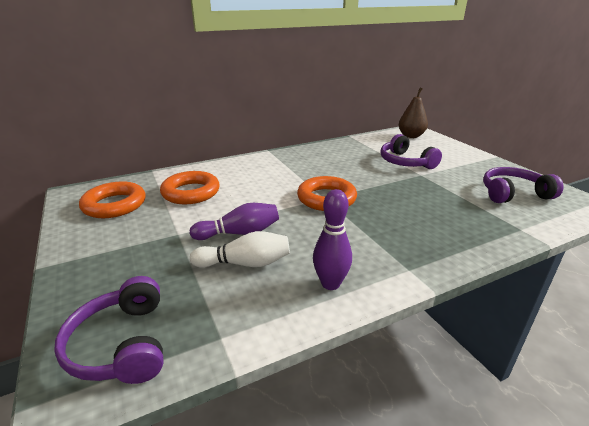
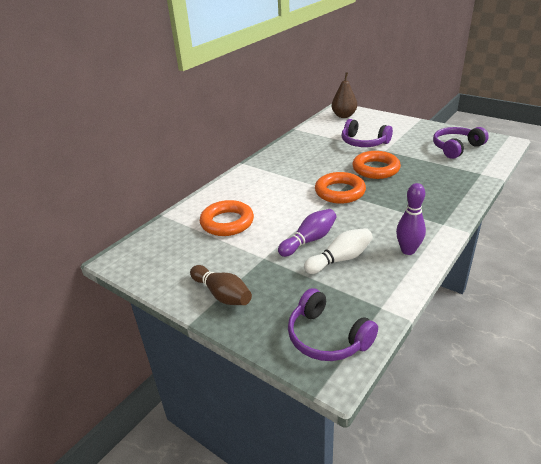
camera: 25 degrees left, 5 degrees up
orange ring [79,181,146,218] -> orange ring moved to [352,151,401,179]
none -> brown bowling pin [190,265,252,305]

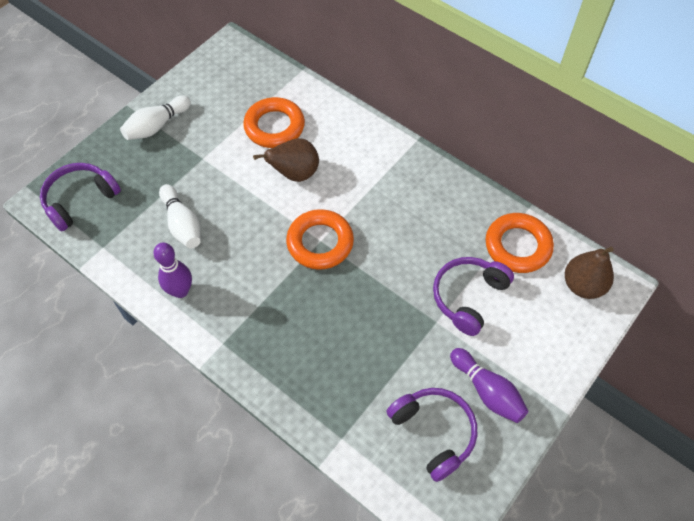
camera: 90 degrees right, 25 degrees up
brown bowling pin [190,265,252,305] -> white bowling pin [120,95,191,140]
purple bowling pin [278,209,336,257] -> purple bowling pin moved to [450,348,528,423]
orange ring [352,151,401,179] -> orange ring moved to [485,213,554,273]
none -> brown pear [253,138,319,182]

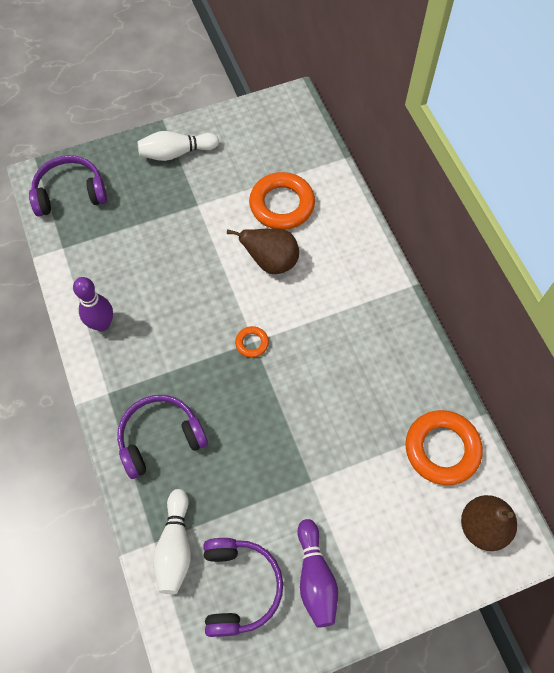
camera: 30 degrees right, 5 degrees up
white bowling pin [159,184,201,248] -> white bowling pin moved to [153,489,191,594]
orange ring [286,209,354,270] -> orange ring [235,326,269,358], size x0.47
purple headphones [433,257,514,336] -> purple headphones moved to [117,395,208,479]

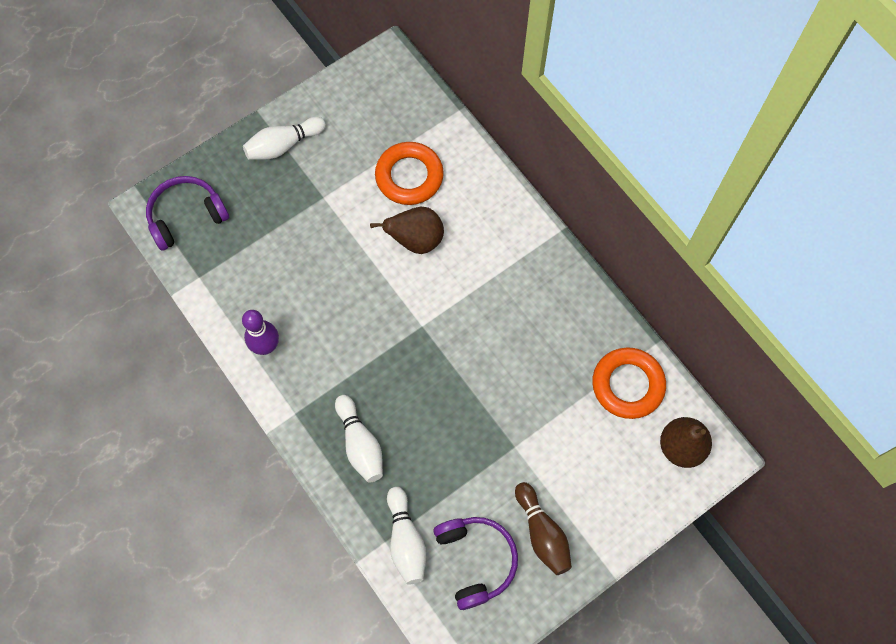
camera: 15 degrees left, 5 degrees up
purple headphones [117,395,208,479] -> white bowling pin [335,395,383,483]
orange ring [235,326,269,358] -> none
purple bowling pin [297,519,338,628] -> brown bowling pin [515,482,572,575]

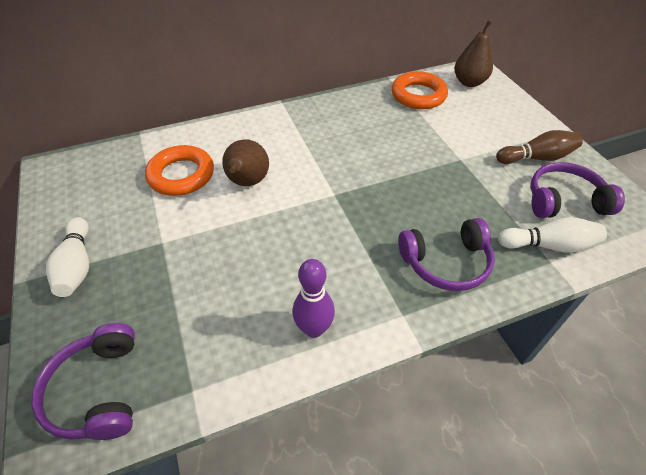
camera: 75 degrees left, 20 degrees down
white bowling pin [335,395,383,483] -> purple headphones [398,218,495,291]

